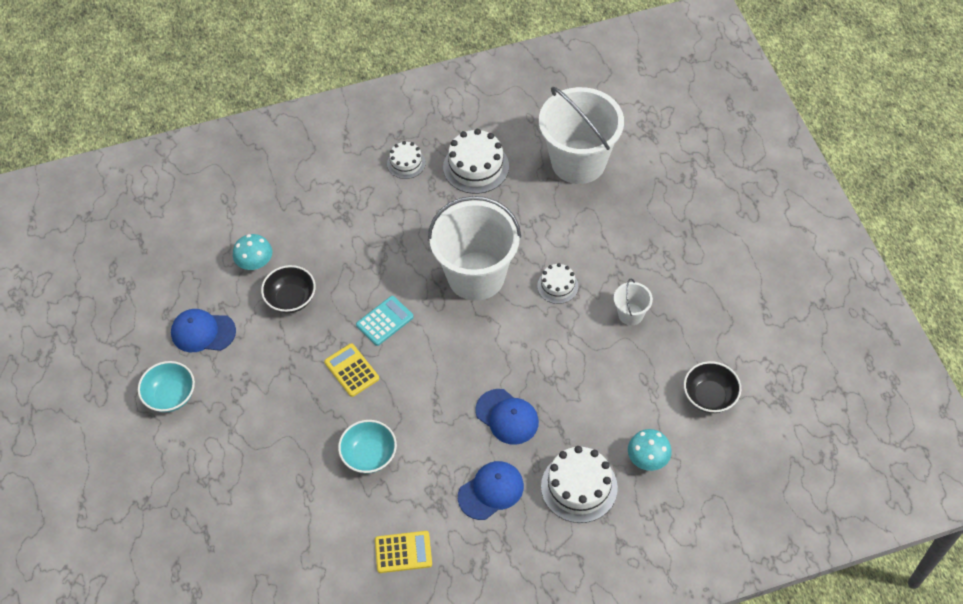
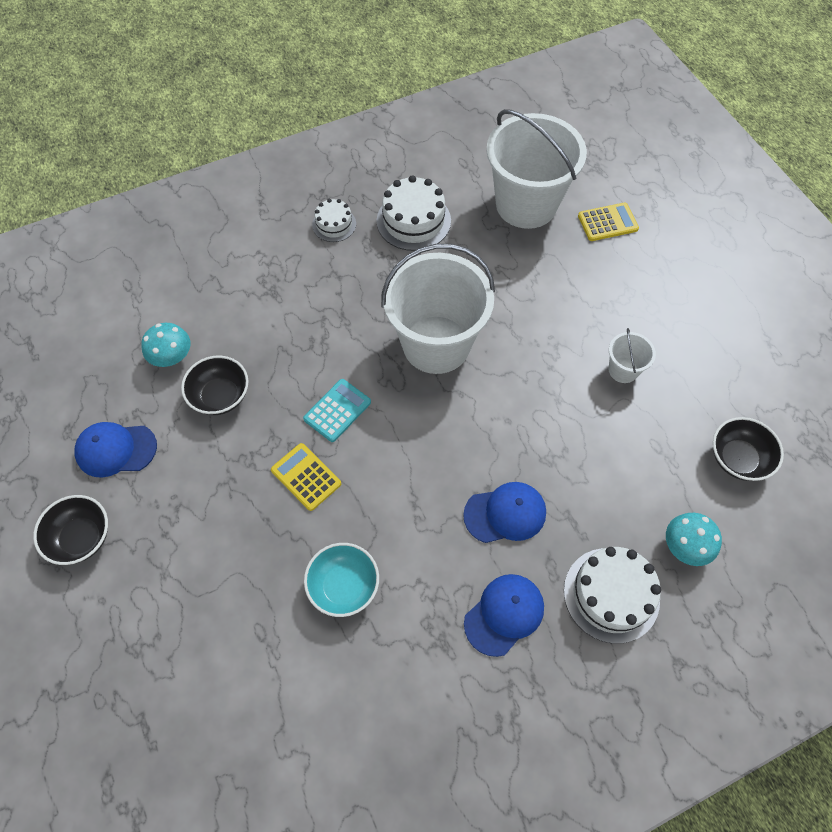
camera: 10 degrees left, 5 degrees up
turquoise bowl [138,361,195,412] -> black bowl [33,495,108,565]
yellow calculator [375,531,432,573] -> yellow calculator moved to [578,203,639,241]
blue cap [475,389,539,445] -> blue cap turned 45 degrees counterclockwise [463,482,546,543]
white cake [537,263,578,304] -> none

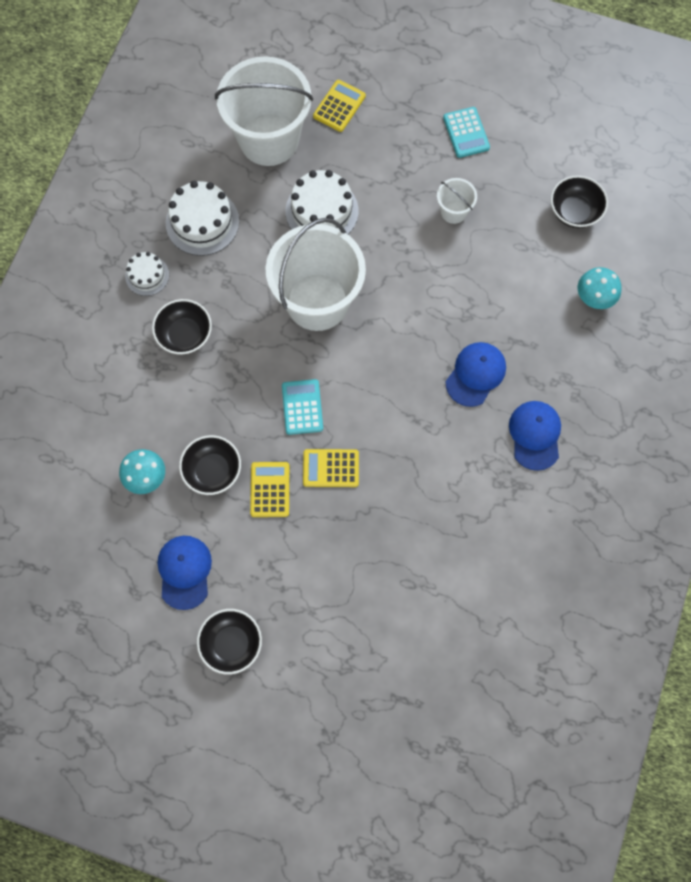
camera: 45 degrees left, 10 degrees up
blue cap [74,422,157,478] -> blue cap turned 135 degrees clockwise [157,536,212,610]
turquoise bowl [304,543,379,617] -> none
white cake [564,547,661,644] -> white cake moved to [285,170,359,234]
none -> black bowl [152,299,212,355]
none -> yellow calculator [250,462,289,517]
none -> turquoise calculator [443,107,490,158]

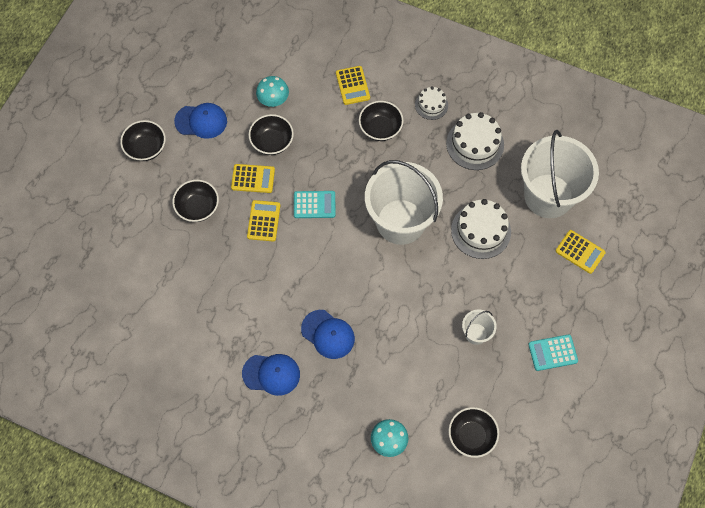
camera: 95 degrees right, 5 degrees down
none -> black bowl [172,180,219,222]
none -> yellow calculator [336,66,370,105]

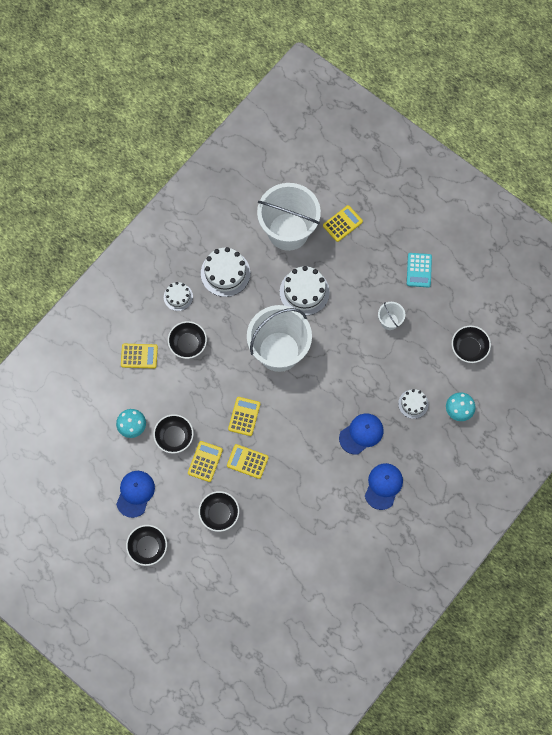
camera: 75 degrees left, 5 degrees up
turquoise calculator [294,191,335,218] -> yellow calculator [228,397,260,436]
none -> white cake [398,389,429,419]

